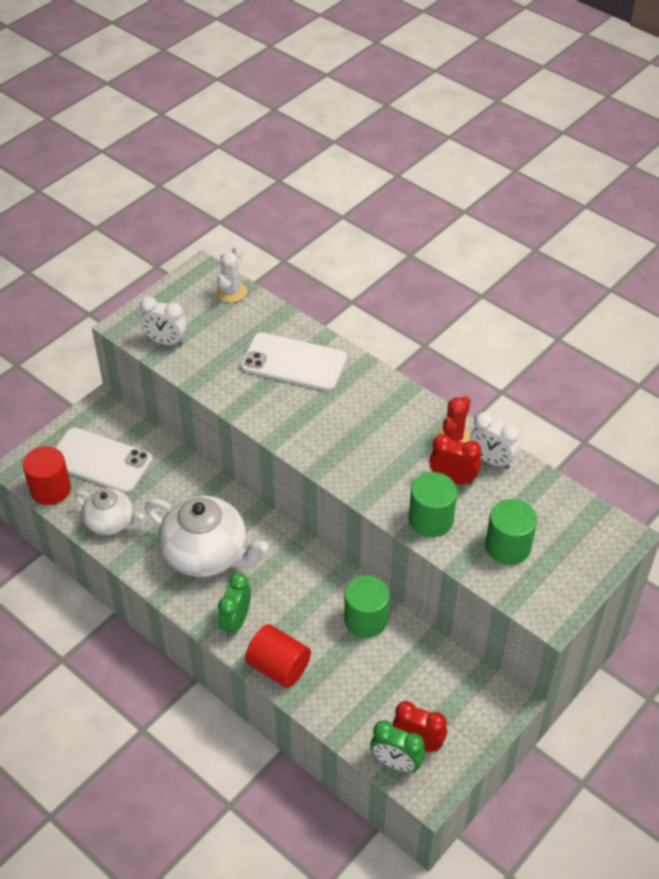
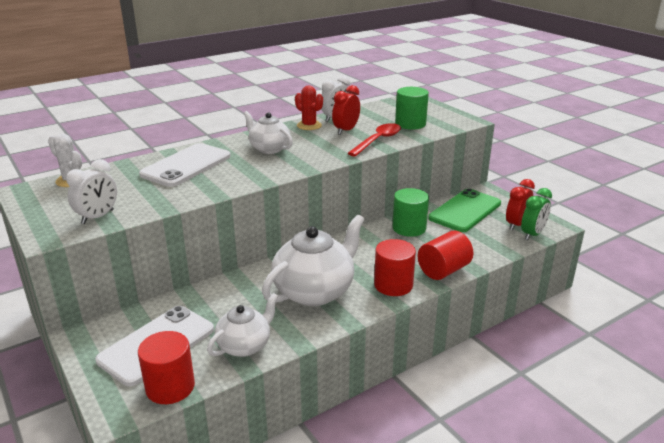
camera: 75 degrees left, 20 degrees down
green clock [218,573,251,638] -> red cylinder [374,239,416,296]
green cylinder [409,472,457,537] -> red spoon [348,123,401,156]
none -> white teapot [244,111,293,154]
none -> green phone [428,188,501,232]

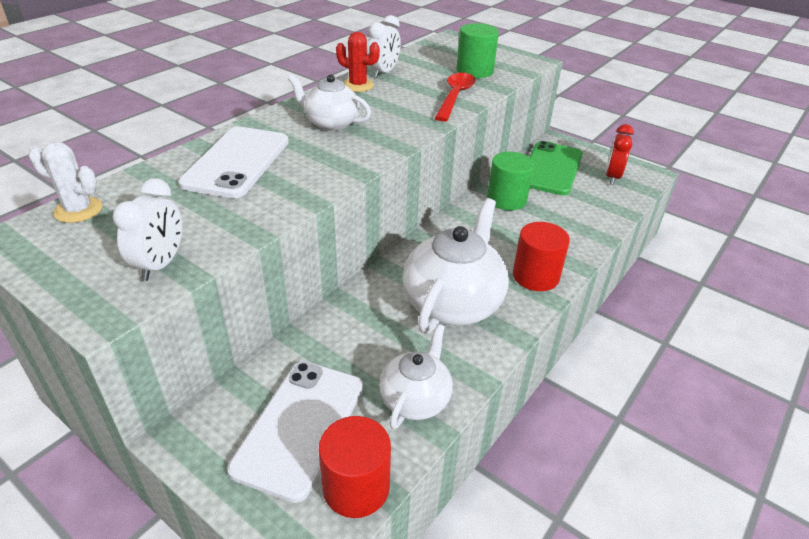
camera: 20 degrees left, 10 degrees up
red clock [332,85,360,135] -> none
red cylinder [418,231,473,280] -> none
green clock [521,188,552,240] -> none

